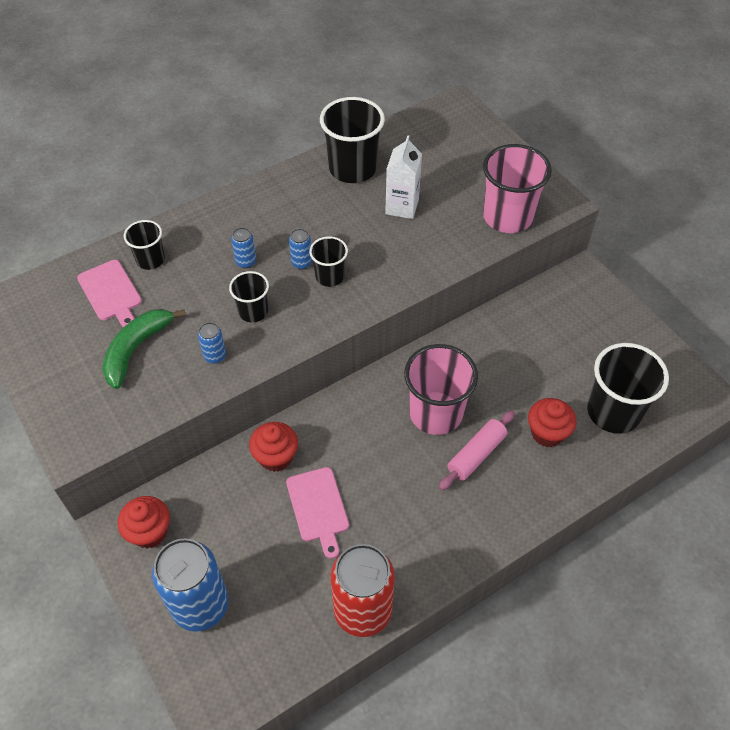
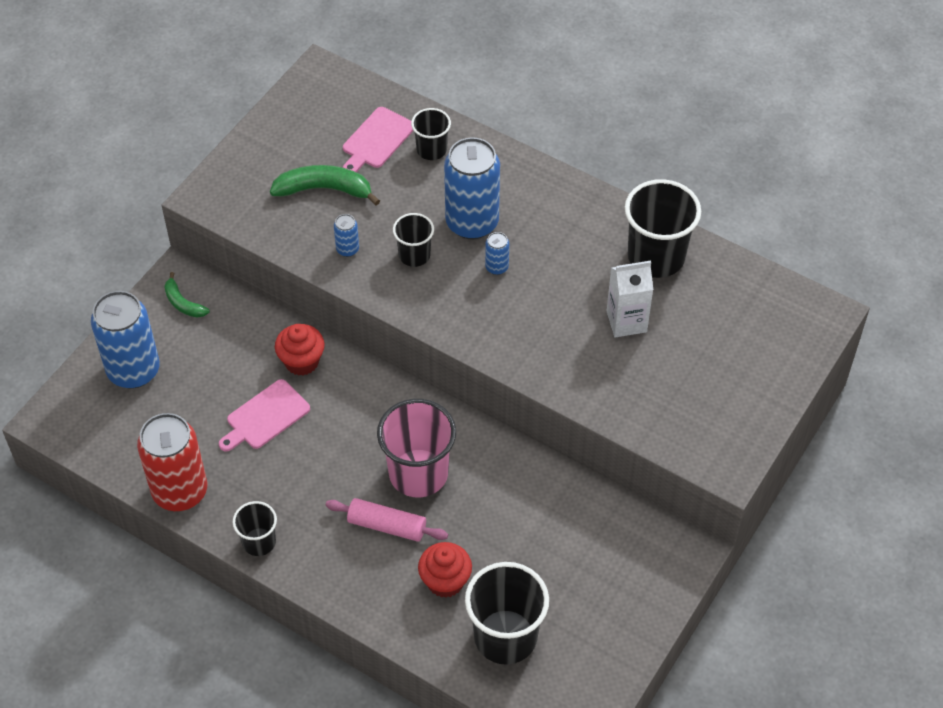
camera: 65 degrees right, 0 degrees up
red cupcake [118,496,170,548] -> green banana [164,272,210,318]
blue can [231,227,256,268] -> blue can [444,137,500,239], size x2.33
black cup [309,236,348,287] -> black cup moved to [233,501,277,556]
pink cup [483,144,552,233] -> none

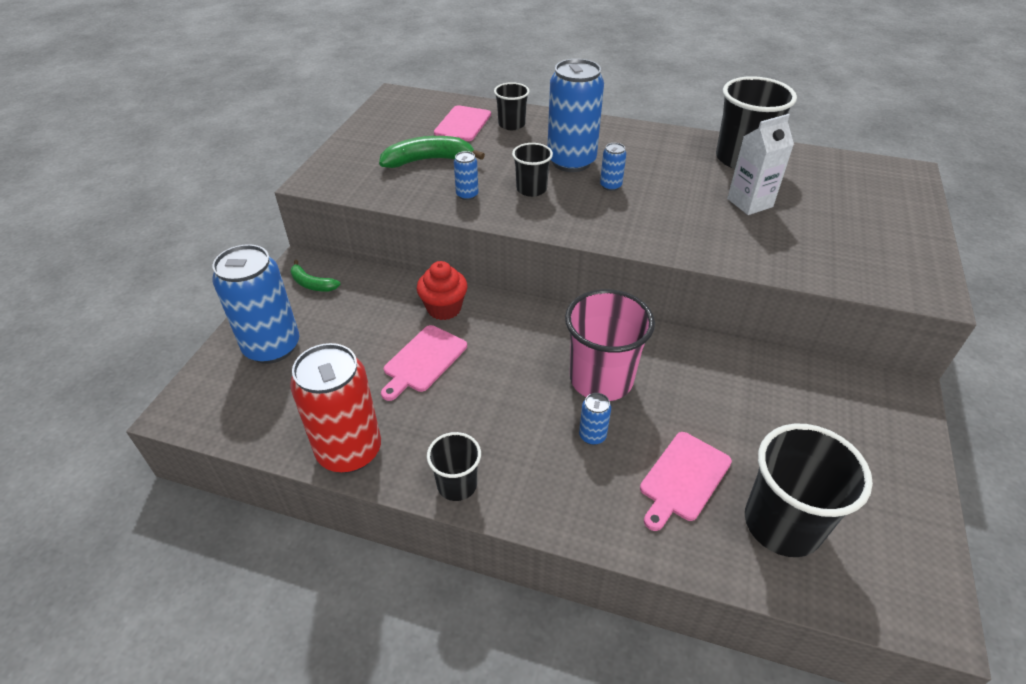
camera: 15 degrees left, 10 degrees down
pink rolling pin [326,498,448,542] -> blue can [579,393,611,445]
red cupcake [418,542,472,598] -> pink cutting board [640,432,732,531]

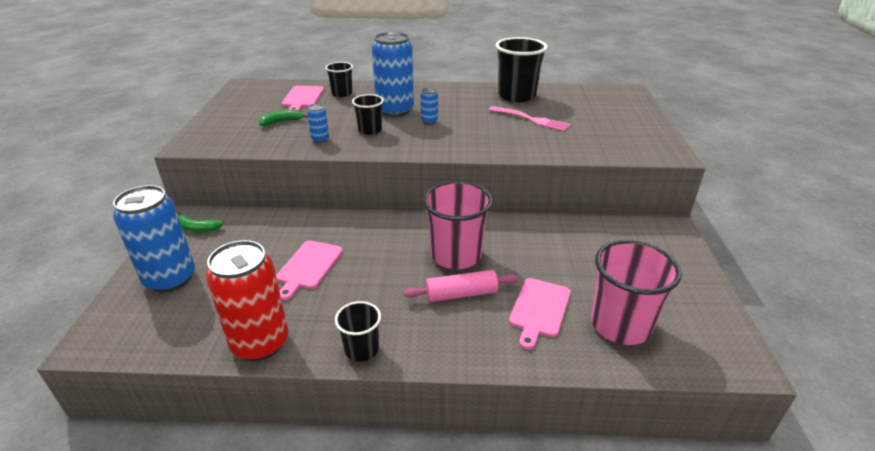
camera: 15 degrees left, 10 degrees down
green banana [379,136,485,168] -> green banana [259,110,308,126], size x0.59
red cupcake [417,261,468,320] -> none
blue can [579,393,611,445] -> pink rolling pin [403,270,518,302]
white carton [727,114,794,215] -> pink fork [489,106,571,132]
black cup [745,423,873,557] -> pink cup [591,240,682,345]

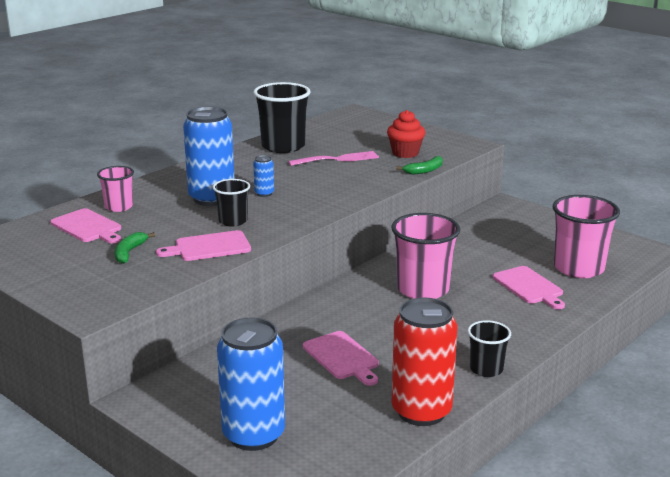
camera: 50 degrees left, 10 degrees down
green banana [177,212,223,232] -> green banana moved to [396,156,443,175]
blue can [307,104,329,143] -> pink cutting board [156,230,251,261]
black cup [325,62,353,97] -> pink cup [97,166,134,212]
pink rolling pin [403,270,518,302] -> none
none -> red cupcake [387,110,425,158]

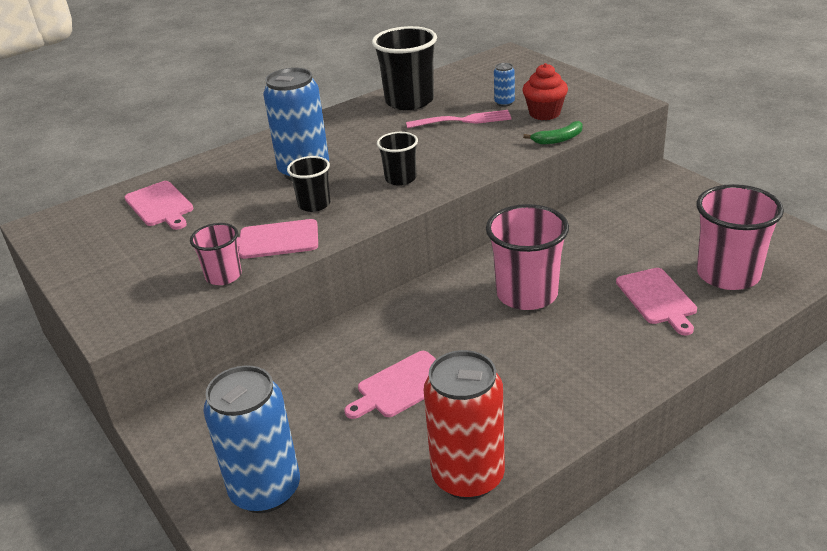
camera: 15 degrees right, 10 degrees up
pink cup [97,166,134,212] -> pink cup moved to [190,223,242,285]
green banana [115,232,155,264] -> none
blue can [253,155,274,197] -> blue can moved to [494,63,515,106]
pink cutting board [303,331,379,386] -> pink cutting board turned 75 degrees clockwise [344,351,436,419]
black cup [468,320,511,377] -> black cup moved to [377,132,418,186]

